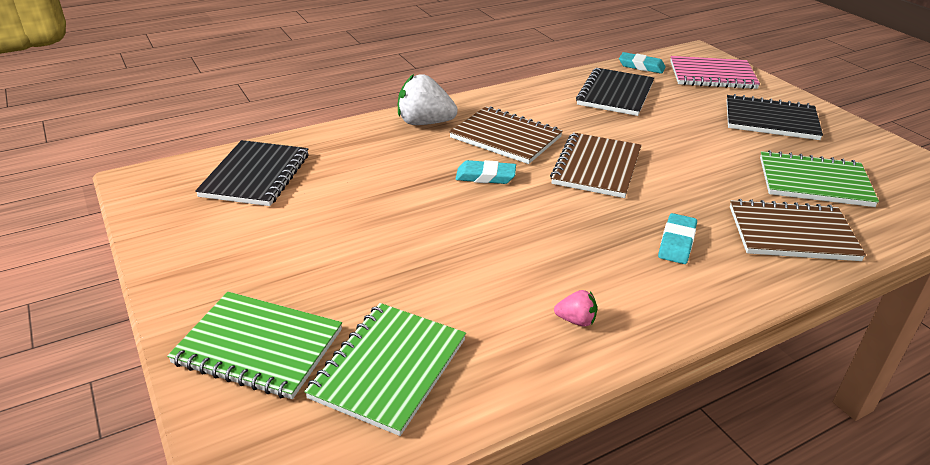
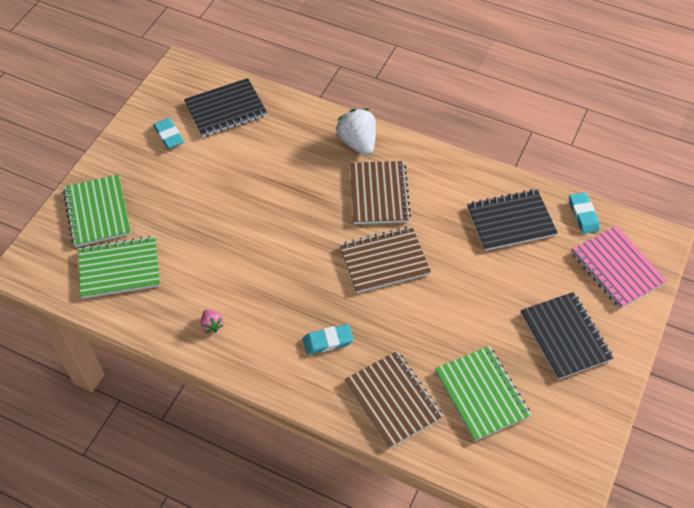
camera: 55 degrees right, 20 degrees up
turquoise eraser [456,160,516,184] -> turquoise eraser moved to [153,118,184,149]

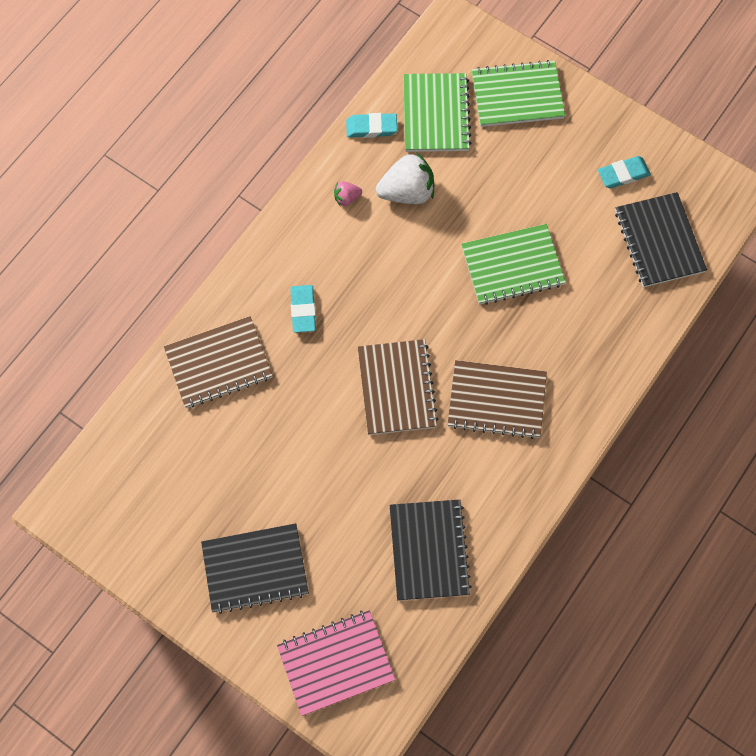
camera: 100 degrees right, 15 degrees up
white strawberry [336,108,376,155] -> white strawberry moved to [376,152,434,204]
green notebook [435,346,531,441] -> green notebook moved to [461,224,566,305]
turquoise eraser [569,192,600,234] -> turquoise eraser moved to [346,113,397,138]

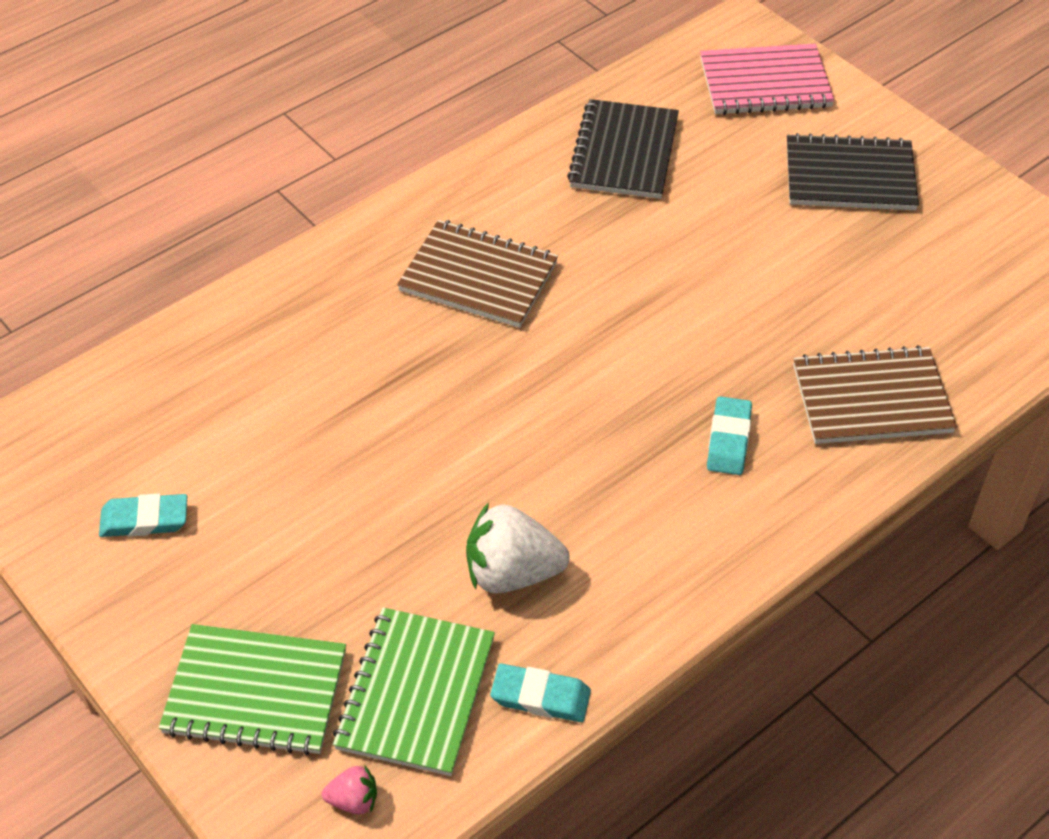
camera: 165 degrees left, 20 degrees down
pink strawberry [334,181,362,206] -> pink strawberry moved to [322,765,377,814]
brown notebook [358,339,439,435] -> none
green notebook [461,224,566,305] -> none
black notebook [615,192,707,287] -> none

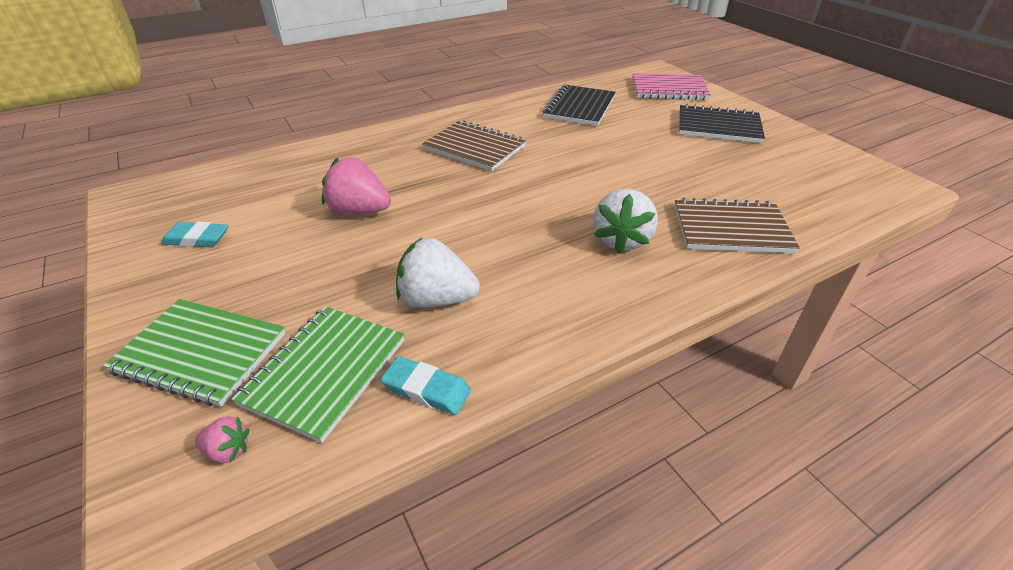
camera: 10 degrees right, 10 degrees down
turquoise eraser [707,396,752,475] -> white strawberry [593,189,658,253]
none -> pink strawberry [322,157,391,215]

